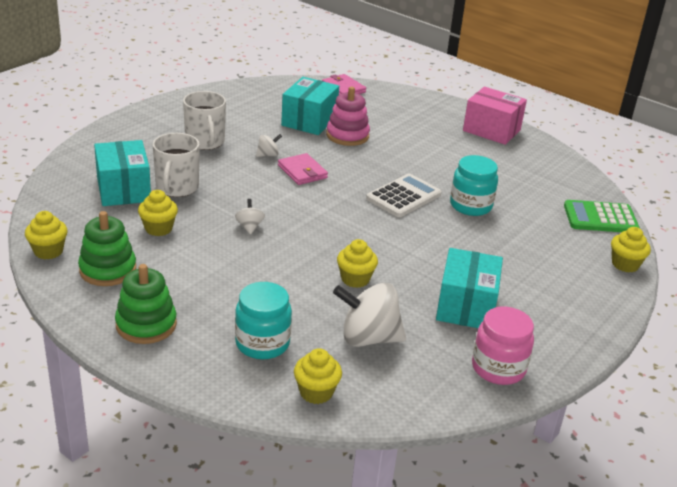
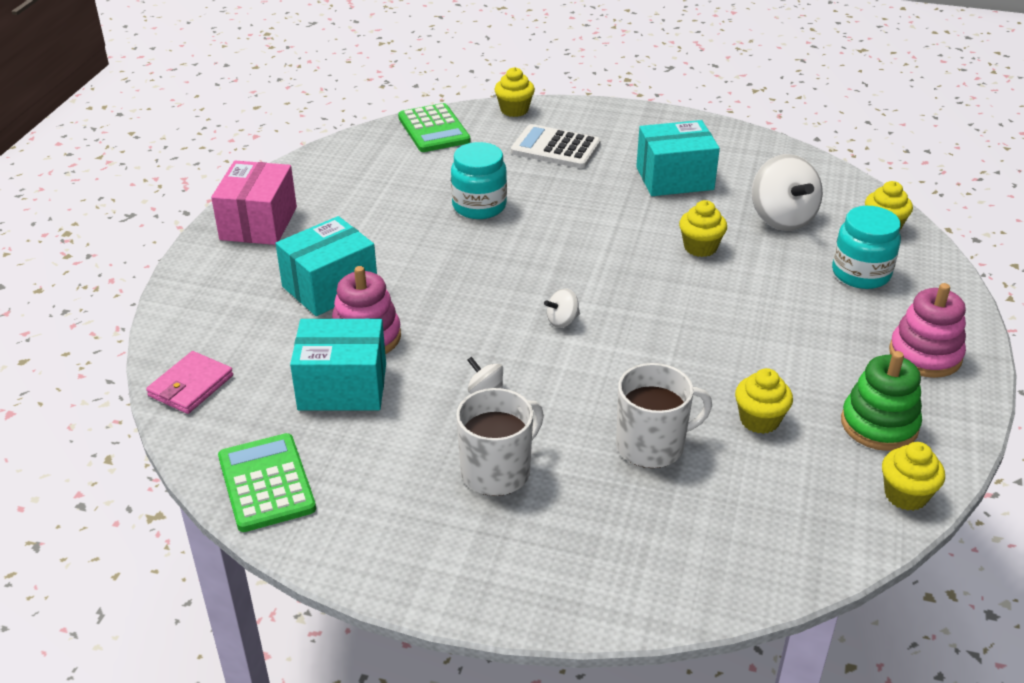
camera: 110 degrees left, 5 degrees up
turquoise box [94,140,151,206] -> turquoise box moved to [276,216,377,316]
green stacking toy [115,264,177,344] -> pink stacking toy [889,283,966,378]
white spinning top [235,199,265,235] -> white spinning top moved to [544,289,580,328]
pink wallet [278,153,328,185] -> none
white calculator [366,174,442,217] -> white calculator moved to [511,124,601,168]
pink jar [472,307,534,385] -> none
none -> green calculator [218,433,316,532]

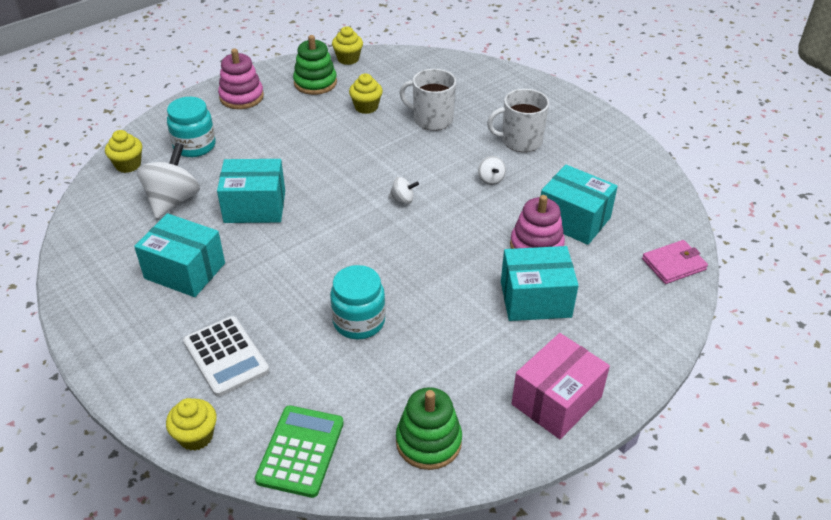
camera: 145 degrees left, 5 degrees up
green calculator [218,433,316,532] -> none
yellow cupcake [679,200,727,257] -> turquoise box [217,159,285,223]
none -> green stacking toy [396,387,462,470]

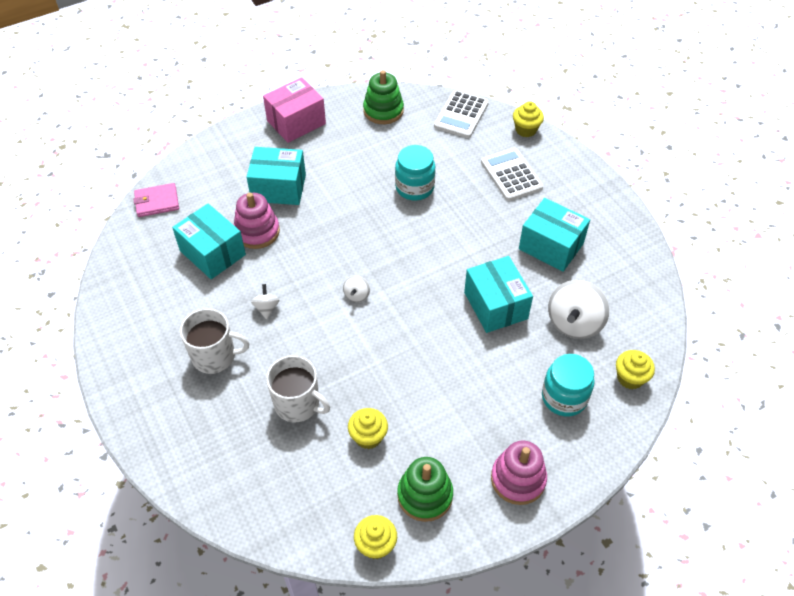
camera: 170 degrees left, 10 degrees up
turquoise box [217,159,285,223] -> turquoise box turned 60 degrees clockwise [464,256,533,333]
green calculator [255,405,344,498] -> white calculator [434,90,489,138]
white spinning top [388,177,419,204] -> white spinning top turned 90 degrees counterclockwise [343,276,370,302]

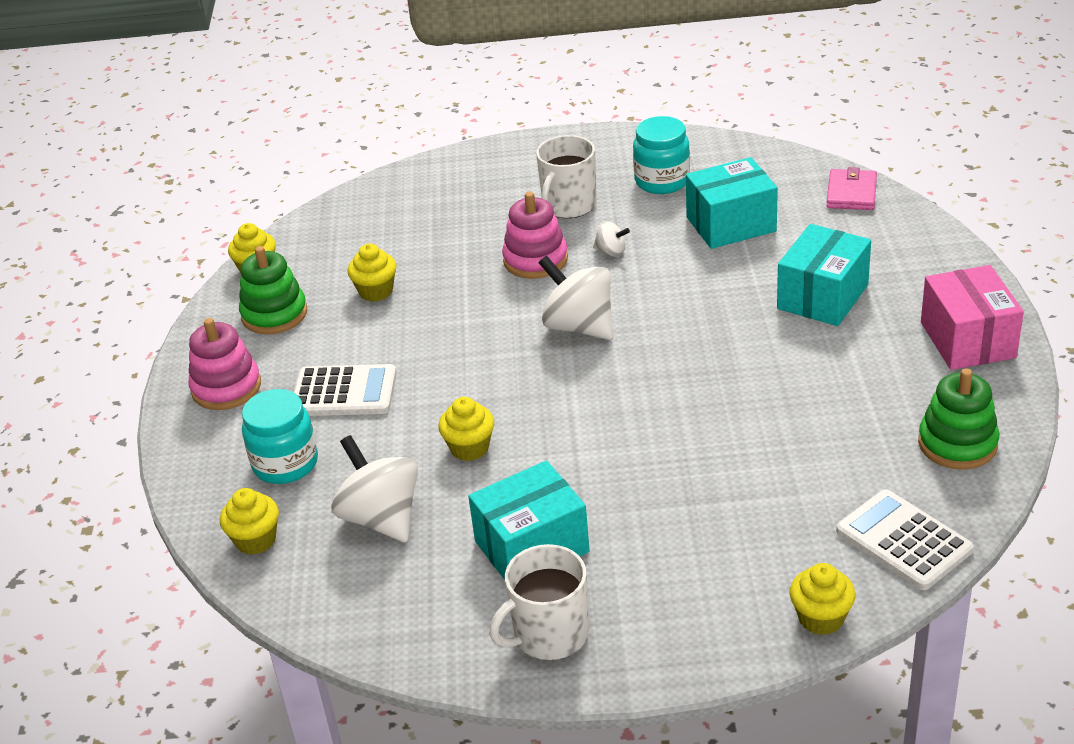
camera: 120 degrees right, 15 degrees down
pink stacking toy [234,193,280,249] -> pink stacking toy moved to [502,192,568,279]
white mug [266,355,330,422] -> white mug moved to [489,544,589,660]
white spinning top [343,276,370,302] -> white spinning top [538,255,614,340], size x2.10
turquoise jar [395,145,435,200] -> turquoise jar moved to [633,116,690,194]
turquoise box [464,256,533,333] -> yellow cupcake [438,397,494,461]
white calculator [481,148,543,201] -> white calculator moved to [294,364,397,416]

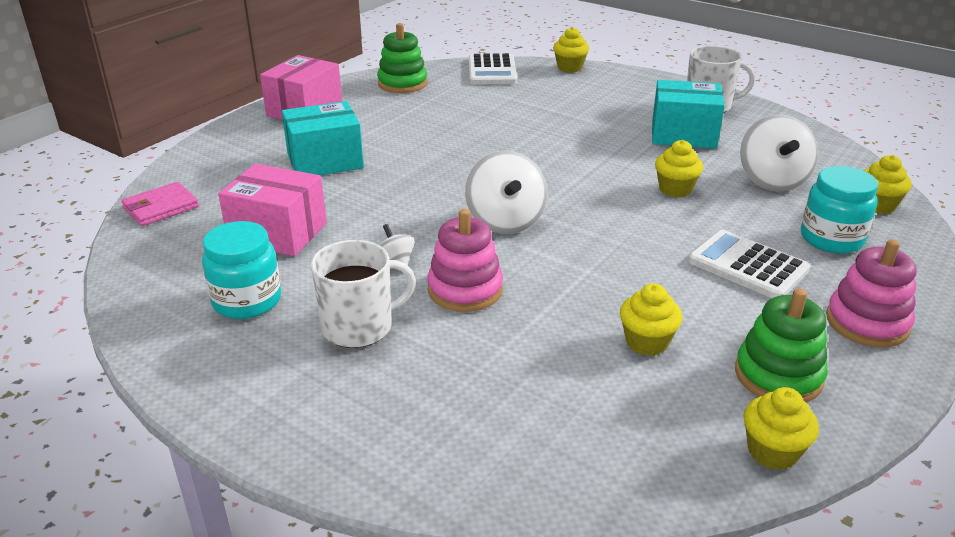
camera: 145 degrees left, 5 degrees down
turquoise box [686,157,778,249] -> pink box [218,163,327,256]

